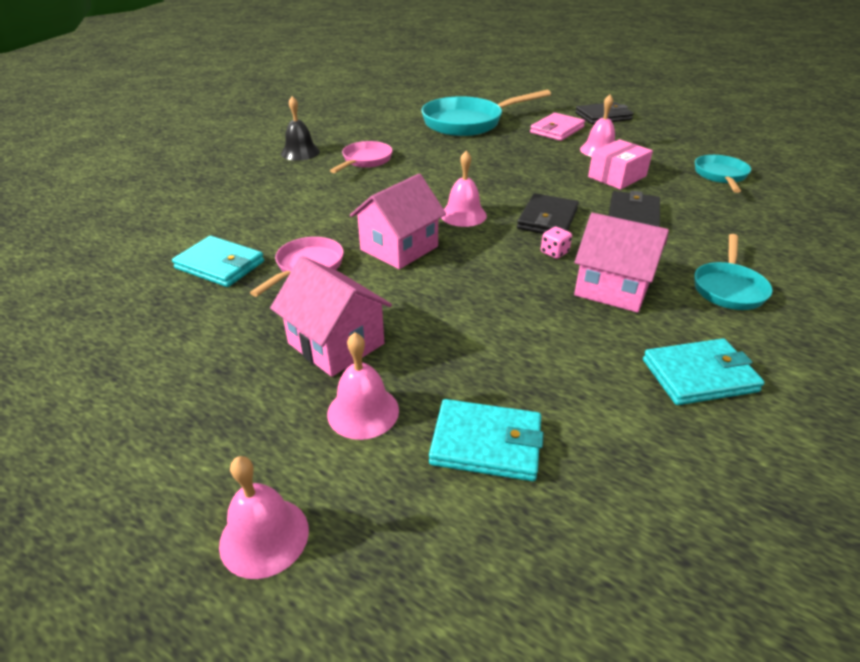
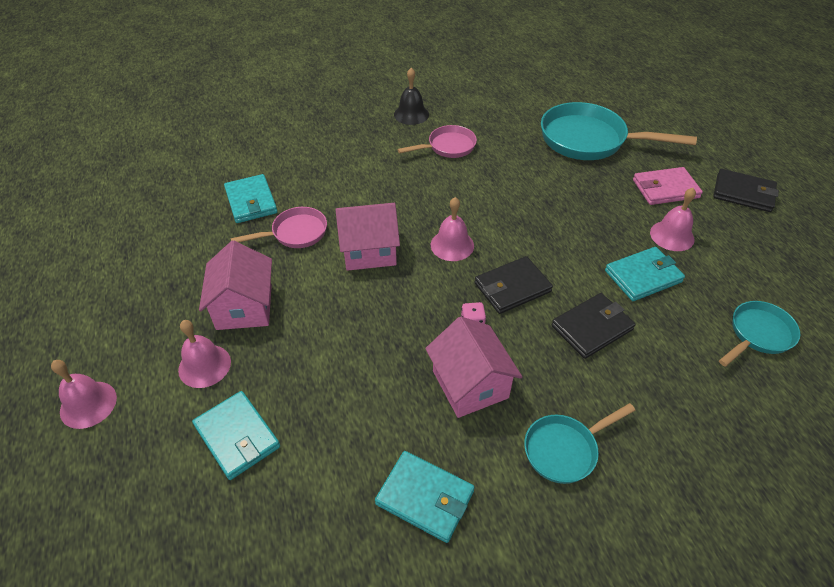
camera: 40 degrees right, 10 degrees up
pink box [588,139,653,190] -> turquoise wallet [605,247,685,301]

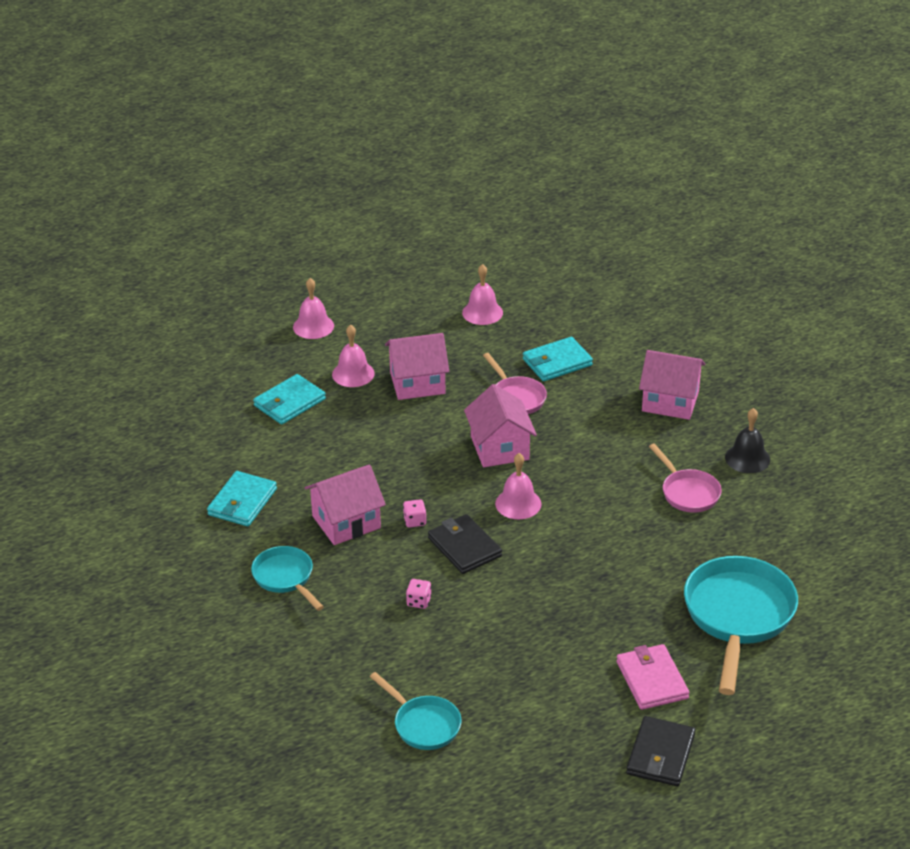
camera: 85 degrees right, 10 degrees down
black wallet [551,293,635,359] -> pink dice [406,579,432,609]
turquoise wallet [605,247,685,301] -> none
pink bell [650,188,696,251] -> pink bell moved to [462,264,503,325]
none -> pink house [639,350,705,420]

